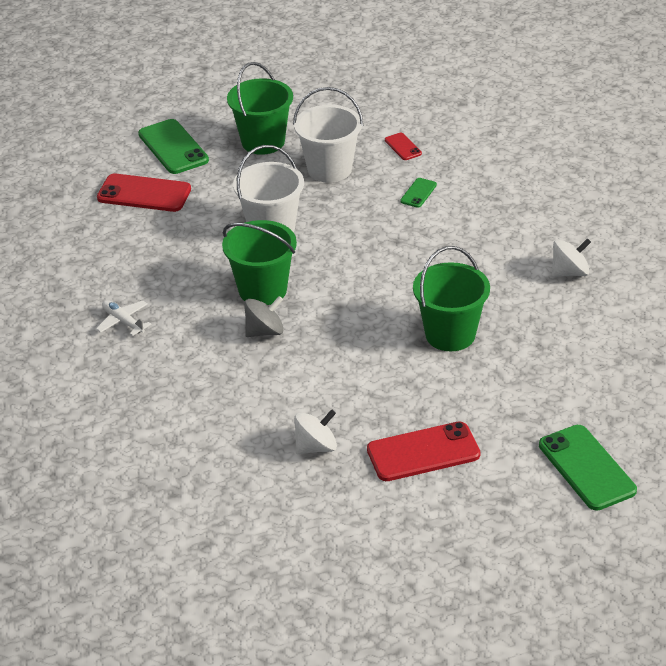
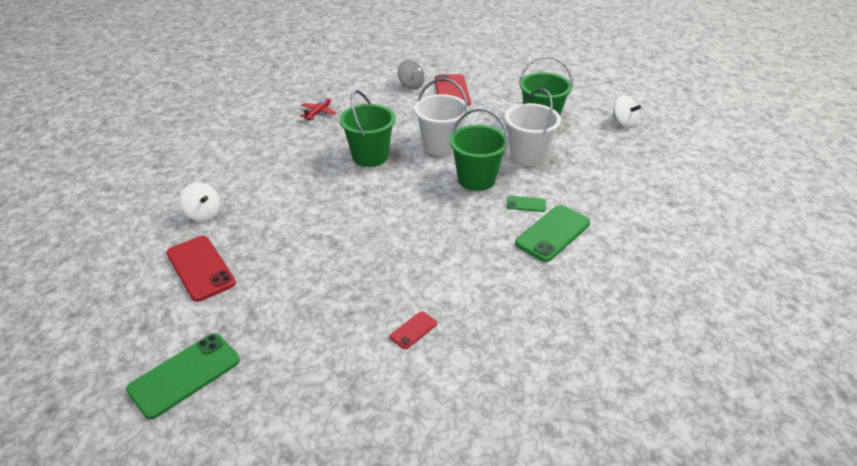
camera: 70 degrees right, 0 degrees up
white plane [96,300,152,336] -> red plane [300,98,337,120]
green phone [138,119,209,174] -> green phone moved to [515,205,590,262]
grey spinning top [244,296,284,337] -> grey spinning top moved to [398,60,424,90]
red phone [385,133,422,160] -> red phone moved to [390,311,437,349]
green bucket [413,246,490,351] -> green bucket moved to [450,108,509,191]
white spinning top [552,238,591,277] -> white spinning top moved to [613,95,641,128]

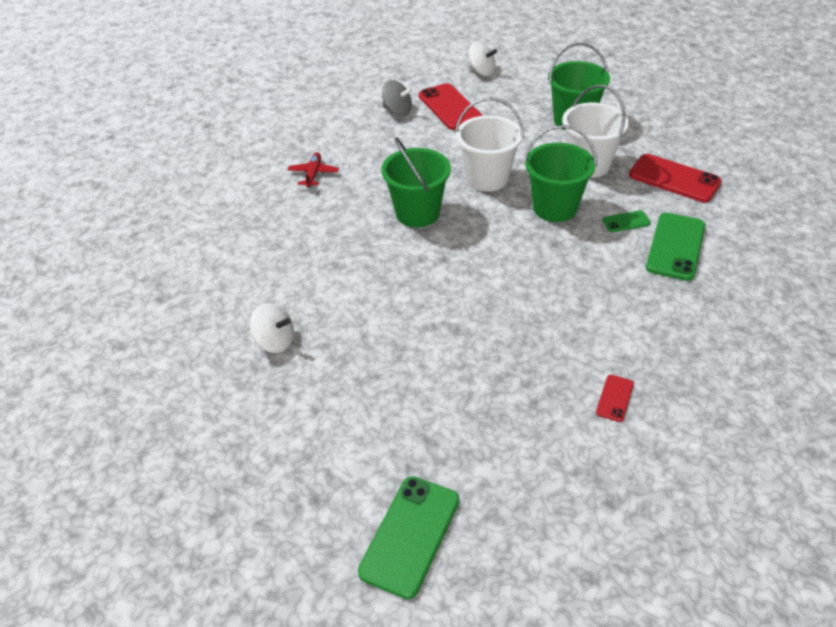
camera: 20 degrees left, 5 degrees up
red phone [166,236,236,302] -> red phone moved to [629,154,722,203]
white spinning top [613,95,641,128] -> white spinning top moved to [468,42,497,76]

